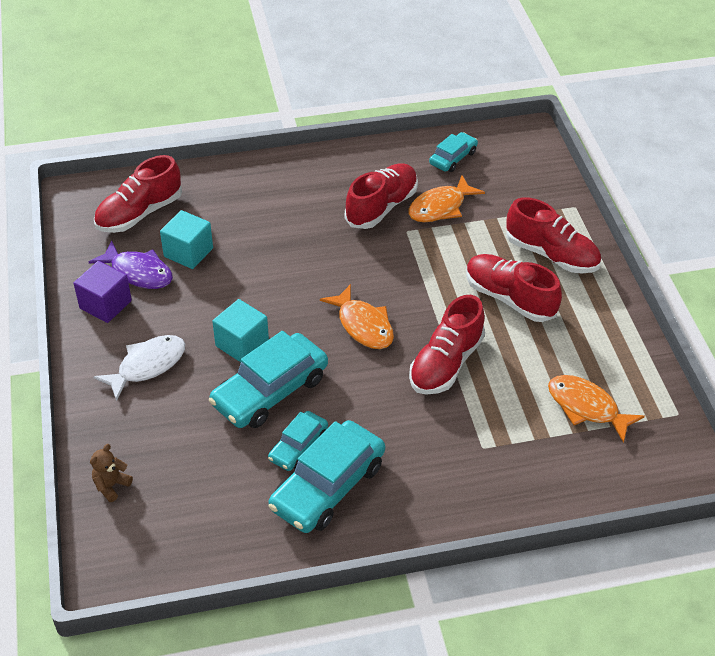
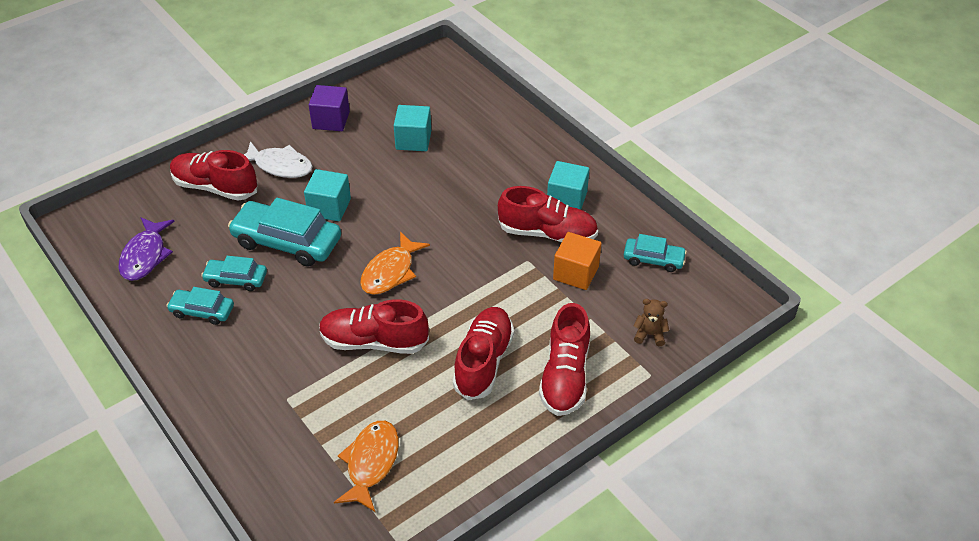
camera: 65 degrees right, 0 degrees up
purple fish [89,240,173,289] -> purple fish moved to [118,217,175,281]
brown teddy bear [90,444,133,502] -> brown teddy bear moved to [633,299,669,346]
red shoe [94,155,182,233] -> red shoe moved to [170,150,258,200]
turquoise car [269,420,385,533] -> turquoise car [167,287,234,325], size x0.55
orange fish [408,175,485,222] -> orange cube [553,232,602,290]
none -> turquoise cube [547,161,589,210]

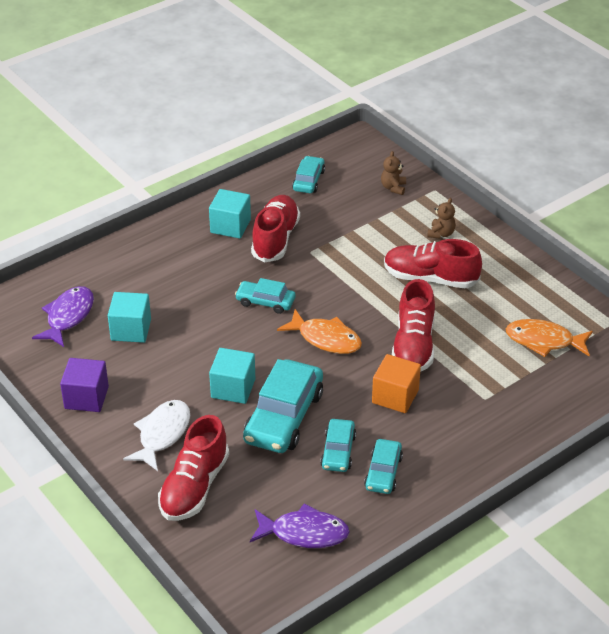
camera: 90 degrees left, 5 degrees down
red shoe [539,303,590,416] -> brown teddy bear [427,198,456,239]
orange cube [553,232,602,290] -> orange cube moved to [372,354,421,413]
none -> purple fish [32,286,94,347]
none -> turquoise car [235,278,296,314]

